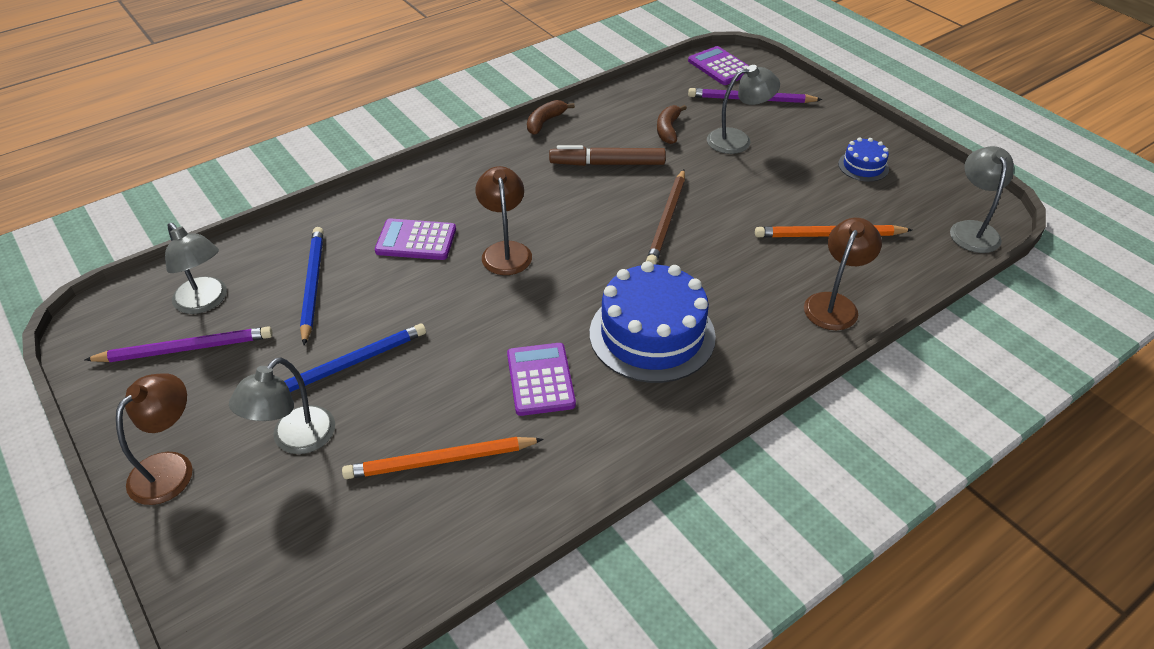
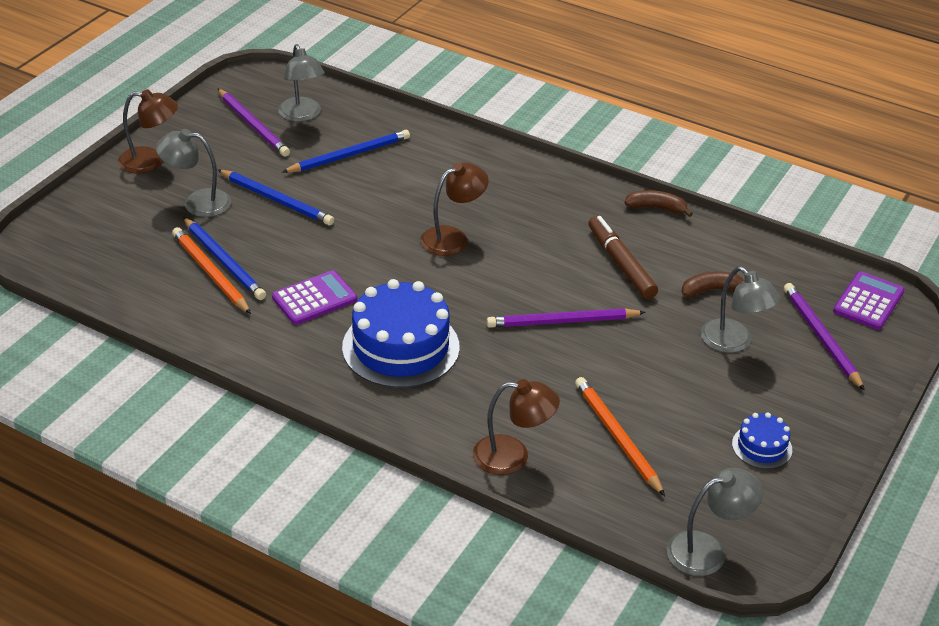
camera: 65 degrees right, 5 degrees down
grey lamp [165,223,227,314] -> grey lamp turned 45 degrees counterclockwise [278,44,325,122]
purple calculator [375,218,456,260] -> none
brown pencil [646,169,685,265] -> purple pencil [487,308,646,328]
none -> blue pencil [183,217,266,300]

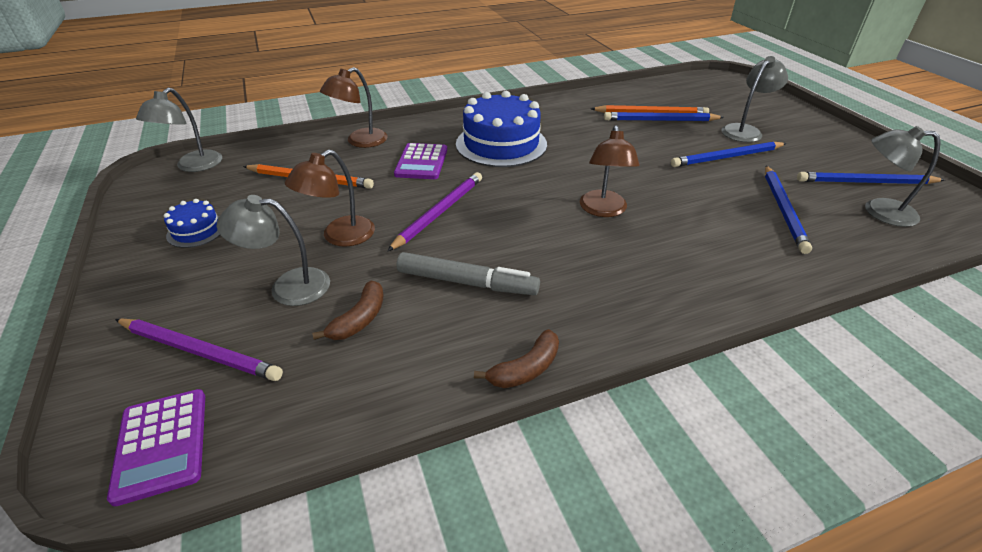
camera: 130 degrees right, 0 degrees up
brown lamp [118,89,178,174] -> brown lamp moved to [285,150,375,247]
purple pencil [217,88,290,157] -> blue pencil [797,172,944,184]
purple calculator [272,270,357,325] -> purple calculator moved to [394,143,447,179]
brown marker [588,216,658,299] -> grey marker [396,252,540,295]

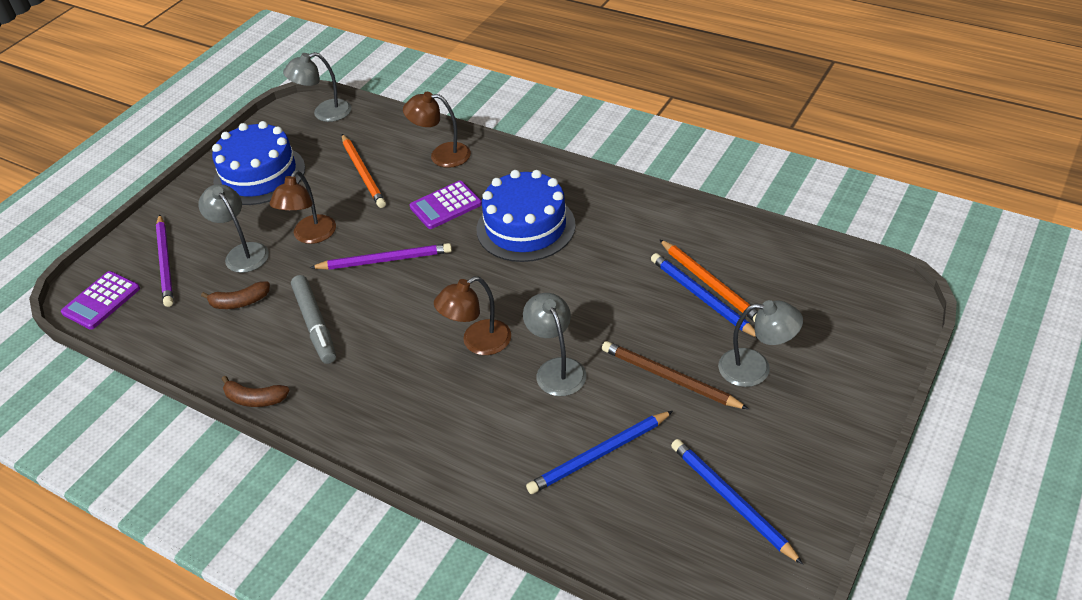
camera: 55 degrees right, 5 degrees up
blue cake [164,199,220,248] -> blue cake [212,121,305,205], size x2.09
brown lamp [285,150,375,247] -> brown lamp turned 75 degrees counterclockwise [270,170,336,244]
blue pencil [671,142,787,167] -> brown pencil [602,341,748,409]
grey lamp [865,126,941,227] -> grey lamp moved to [523,293,587,396]

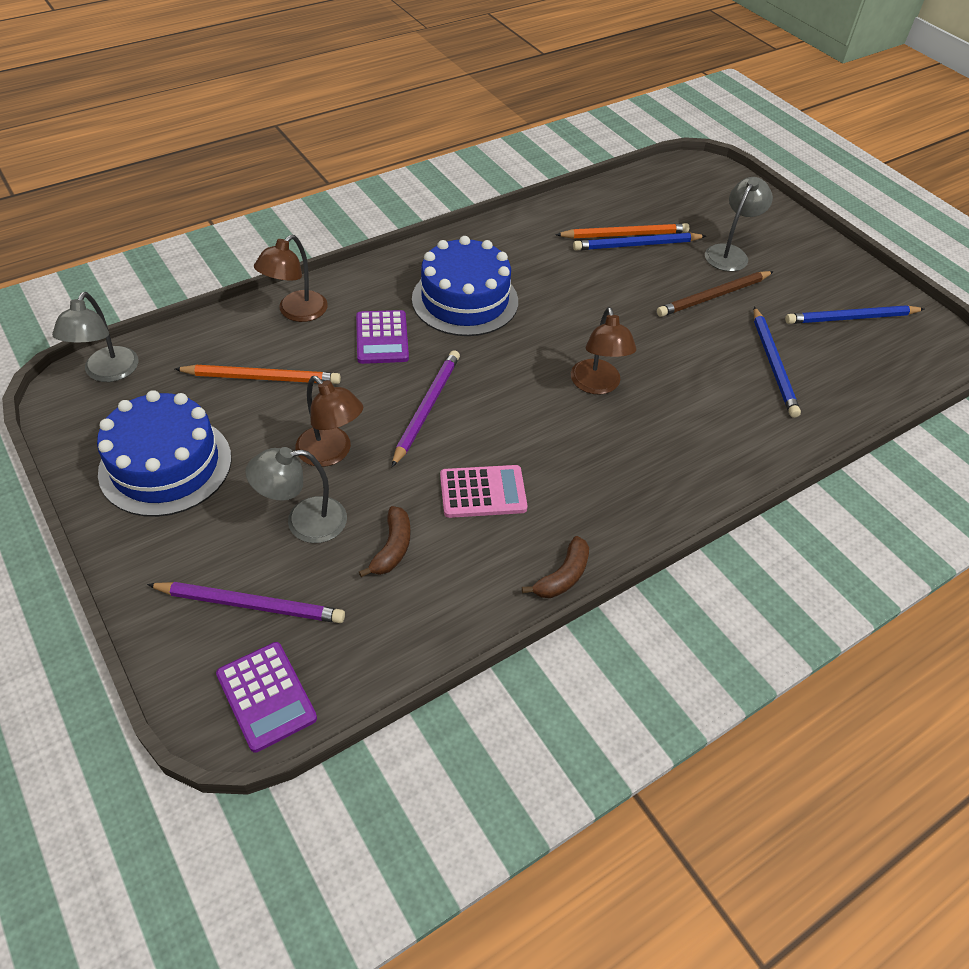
camera: 70 degrees left, 5 degrees up
grey marker [291,275,336,364] -> pink calculator [440,465,528,518]
grey lamp [523,293,587,396] -> none

